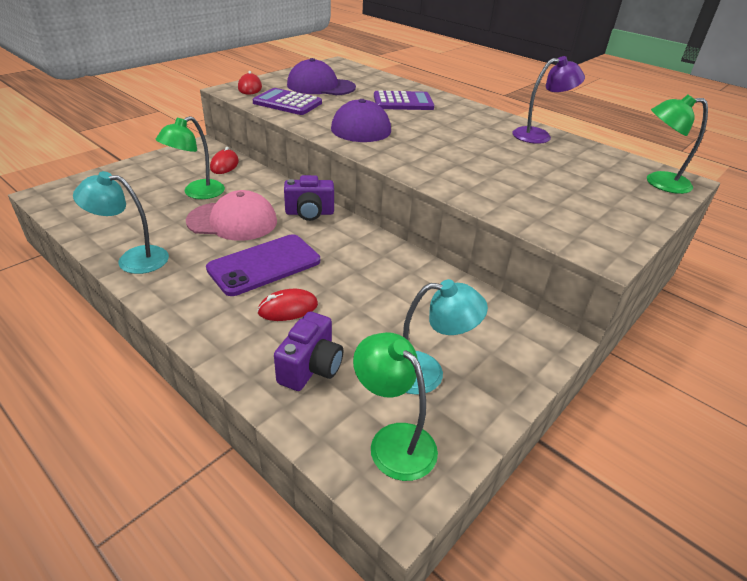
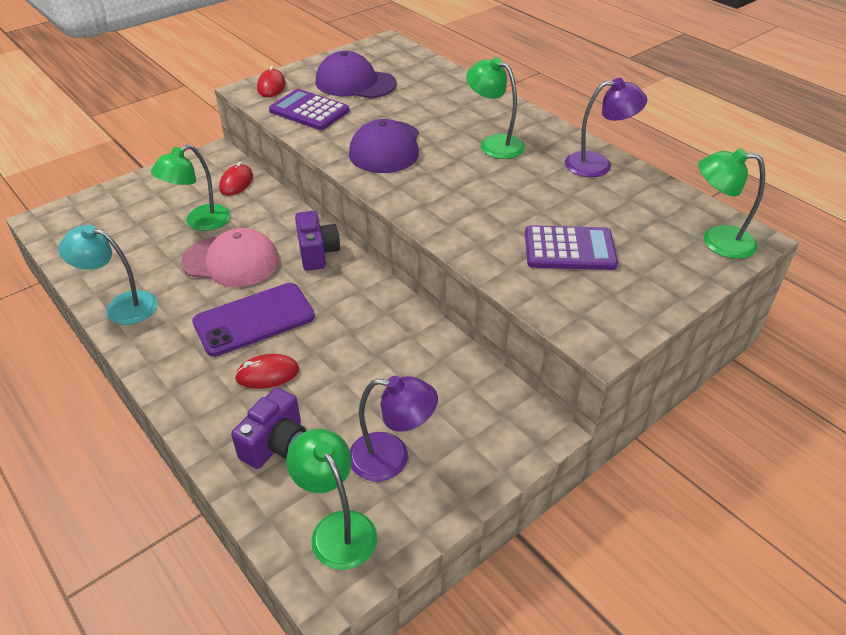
camera: 10 degrees right, 5 degrees up
purple camera [284,175,334,221] -> purple camera turned 105 degrees counterclockwise [295,211,340,271]
purple calculator [374,90,434,110] -> purple calculator moved to [525,225,618,270]
turquoise lamp [403,279,488,395] -> purple lamp [350,376,438,481]
none -> green lamp [466,57,525,159]

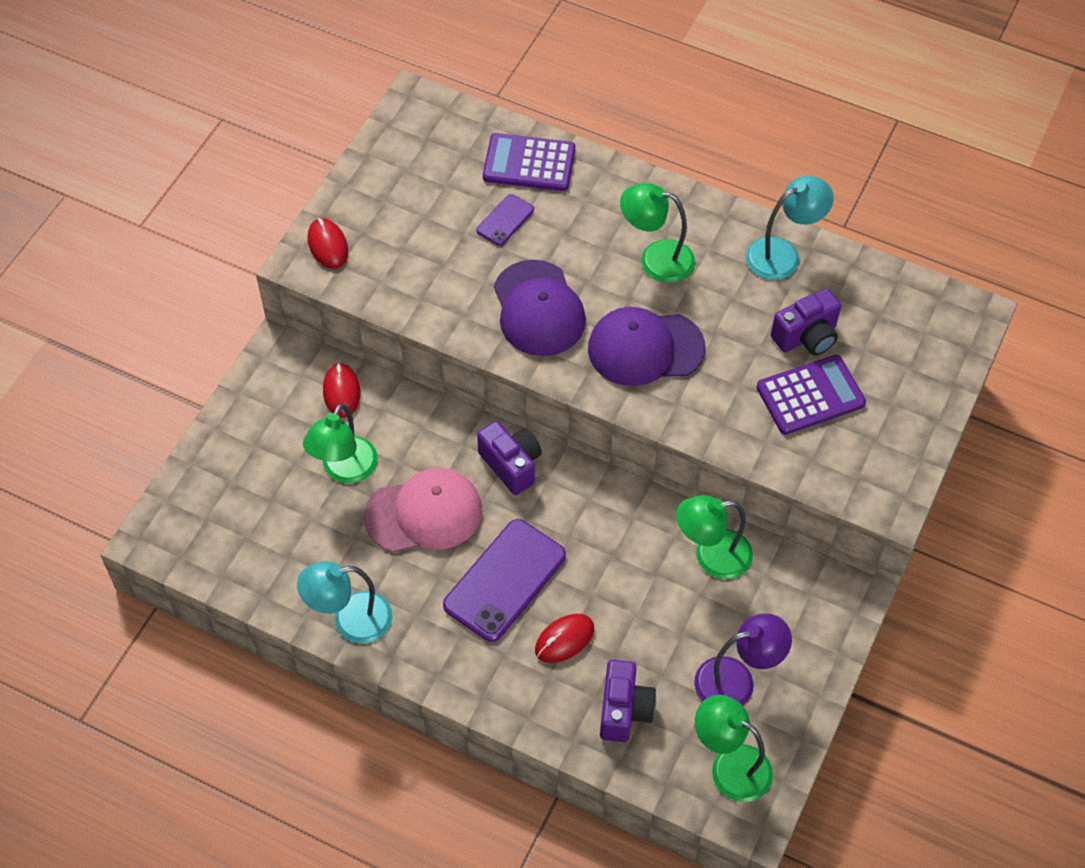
camera: 25 degrees left, 15 degrees up
purple calculator [269,89,350,130] -> purple calculator moved to [483,133,575,191]
purple cap [316,51,397,98] -> purple cap moved to [588,307,705,386]
purple lamp [565,78,647,177] -> turquoise lamp [746,176,834,280]
green lamp [698,148,765,259] -> green lamp moved to [676,495,753,579]
none -> purple phone [477,194,534,246]
none -> purple camera [771,288,841,356]

